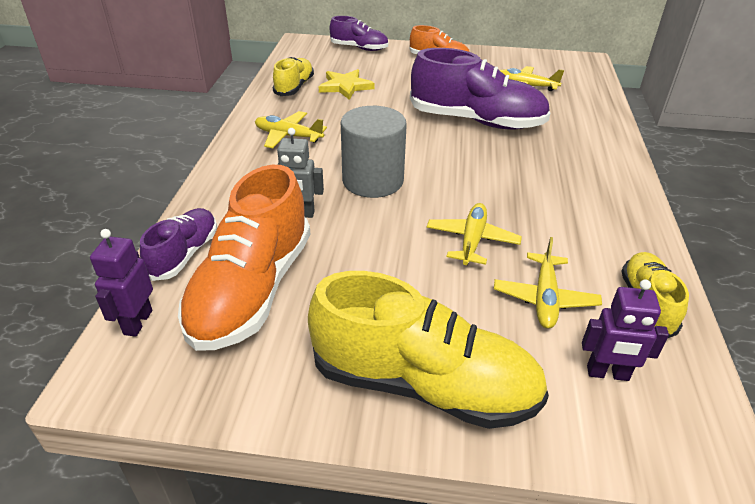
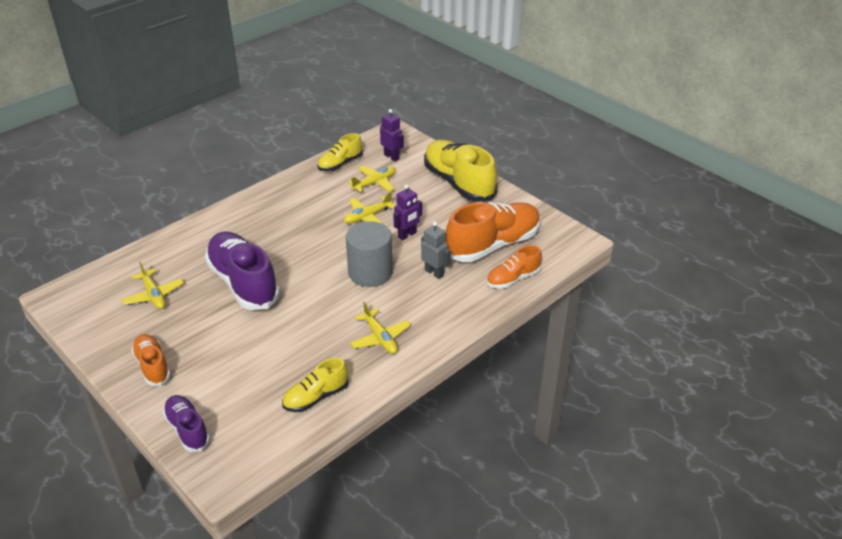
camera: 140 degrees left, 0 degrees up
purple robot [90,229,153,337] -> purple robot moved to [393,184,422,240]
purple shoe [140,208,217,281] -> orange shoe [486,245,542,289]
yellow star [319,69,374,100] -> none

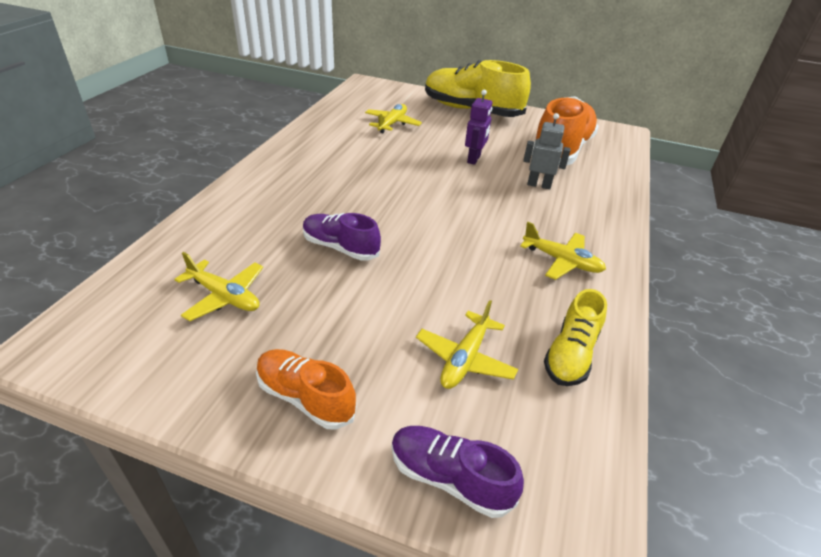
camera: 30 degrees left, 0 degrees up
purple shoe [205,231,280,310] -> purple shoe [303,213,381,261], size x0.54
yellow shoe [317,133,363,171] -> none
yellow plane [344,192,395,225] -> yellow plane moved to [416,300,518,389]
grey cylinder [346,221,393,287] -> none
purple robot [380,109,404,161] -> none
orange shoe [486,245,542,289] -> none

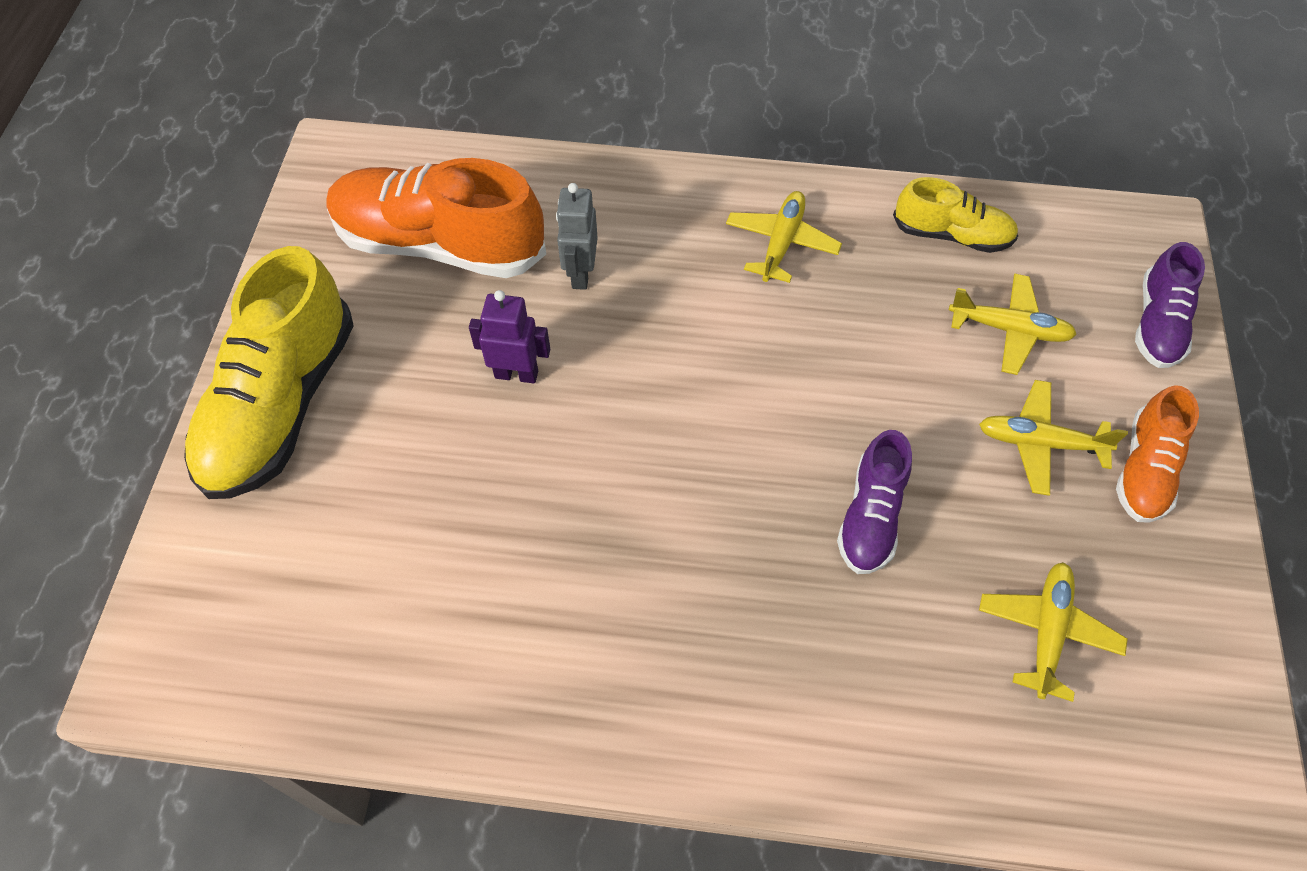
camera: 100 degrees left, 20 degrees up
yellow plane [365,104,422,133] -> yellow plane moved to [979,380,1128,496]

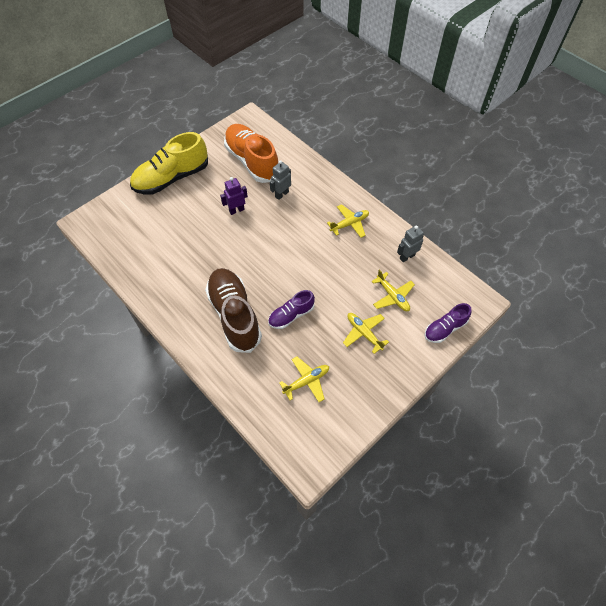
camera: 40 degrees right, 0 degrees up
purple robot [469,290,551,383] -> purple robot turned 75 degrees counterclockwise [220,177,248,215]
yellow shoe [893,177,1018,253] -> grey robot [397,225,424,262]
orange shoe [1116,385,1199,523] -> none
none -> brown shoe [205,268,262,353]

